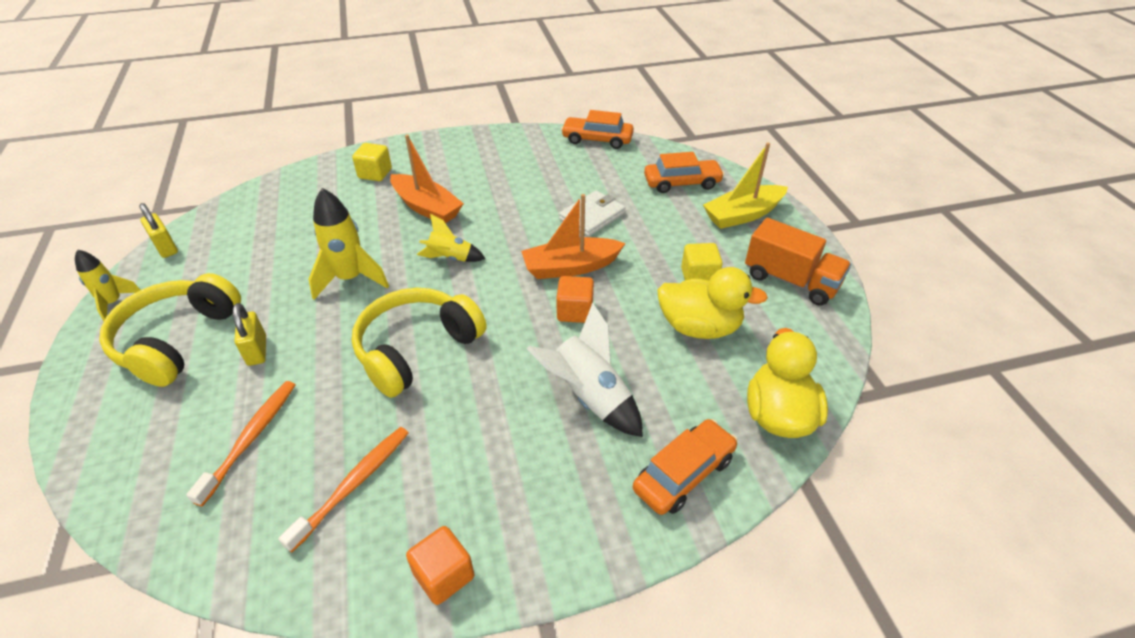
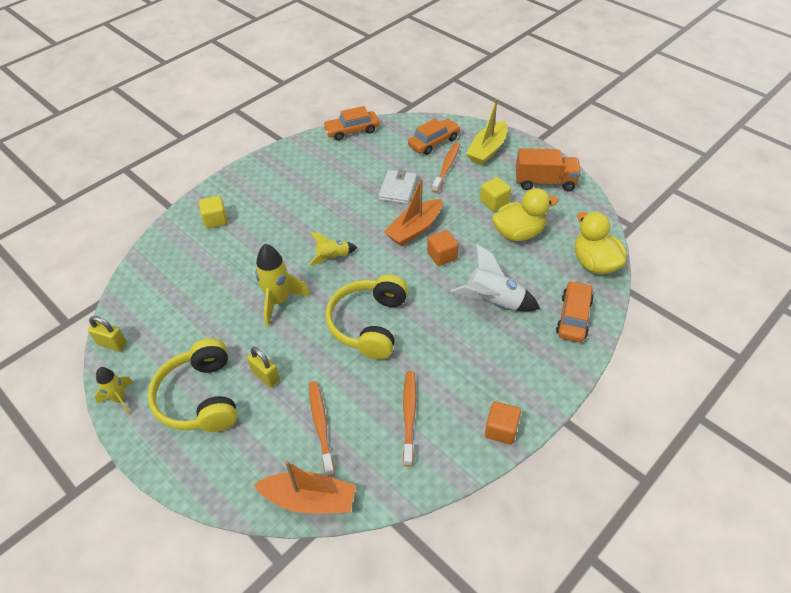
camera: 30 degrees left, 5 degrees up
orange boat [390,135,464,223] -> orange boat moved to [254,460,356,513]
none -> orange toothbrush [432,142,460,193]

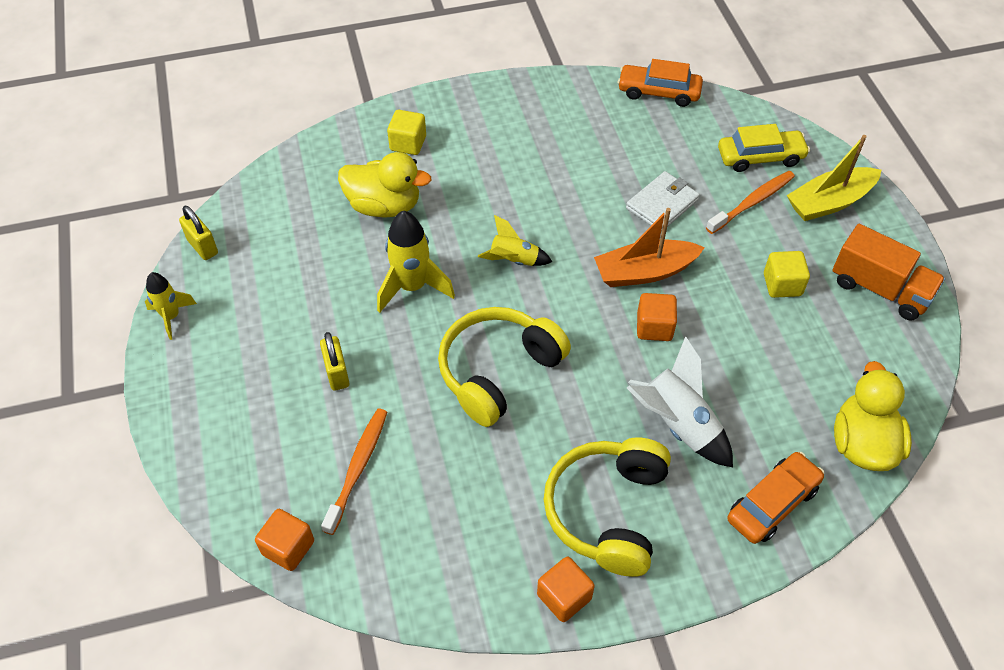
camera: 30 degrees right, 5 degrees up
yellow headphones [148,338,237,432] -> yellow headphones moved to [544,437,671,577]
orange boat [254,460,356,513] -> orange cube [255,509,314,571]
orange toothbrush [403,371,416,467] -> none
orange car [408,118,461,155] -> yellow car [718,124,810,172]
yellow duck [492,188,558,241] -> yellow duck moved to [338,152,432,218]

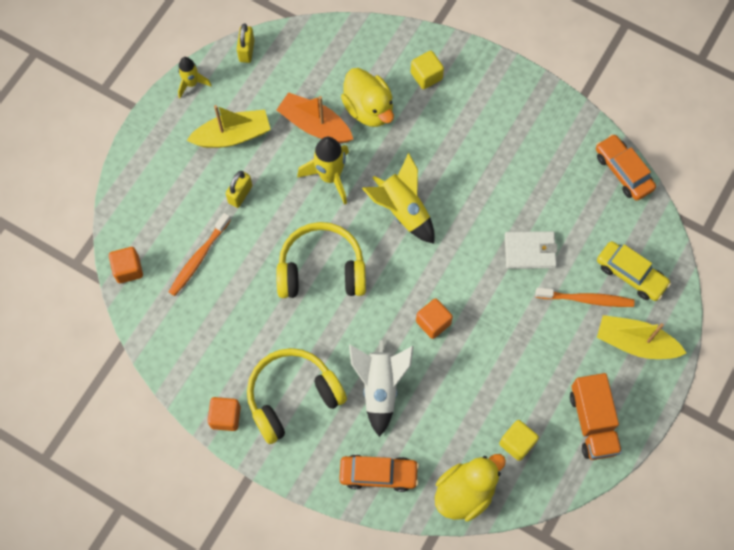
camera: 45 degrees right, 15 degrees up
orange toothbrush [321,409,387,535] -> orange toothbrush turned 150 degrees clockwise [169,213,231,296]
yellow rocket [478,215,552,266] -> yellow rocket [362,153,435,244], size x1.62
orange boat [594,208,705,287] -> orange boat moved to [277,92,353,143]
yellow cube [764,251,810,298] -> yellow cube moved to [499,420,539,461]
none -> yellow boat [187,105,271,148]

